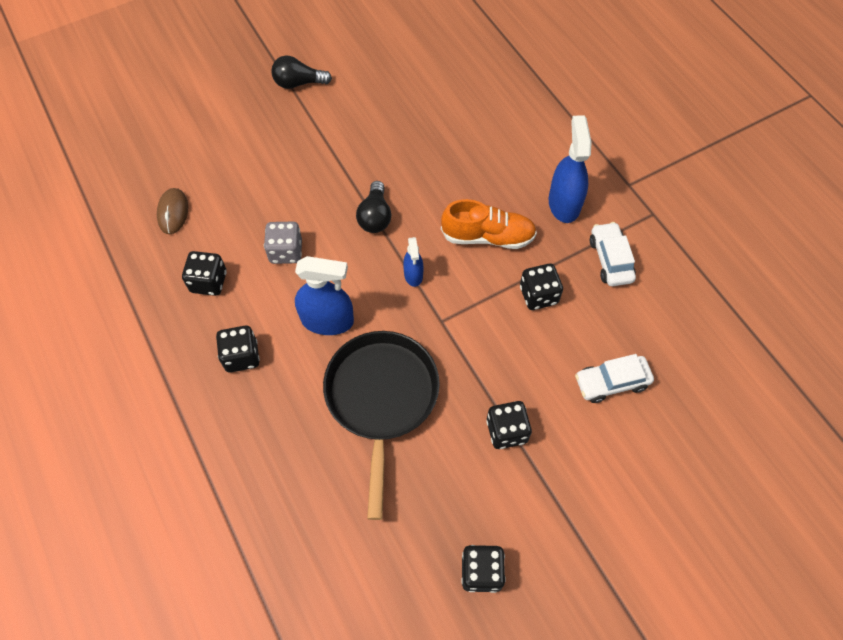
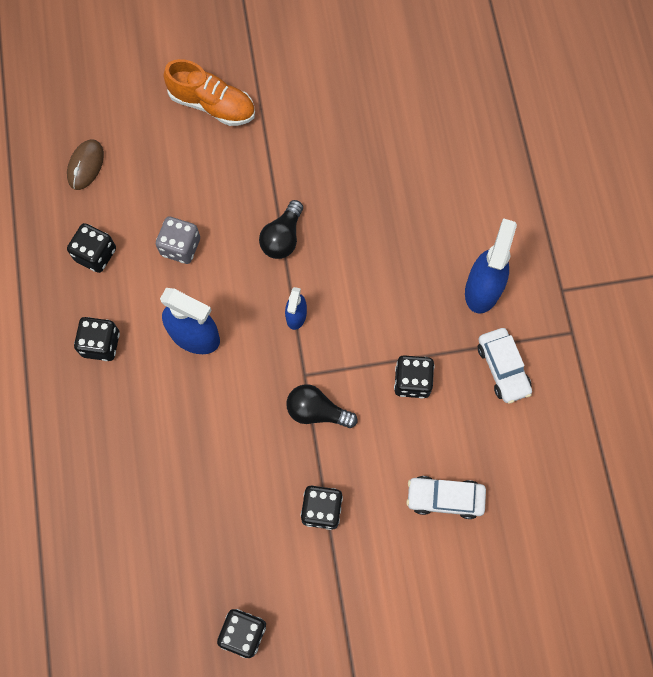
camera: 20 degrees right, 10 degrees up
black light bulb [271,56,332,89] -> black light bulb moved to [286,384,357,428]
black pan [323,331,440,520] -> none
orange shoe [441,199,537,249] -> orange shoe moved to [164,59,255,126]
white car [590,222,636,286] -> white car turned 150 degrees clockwise [478,328,532,404]

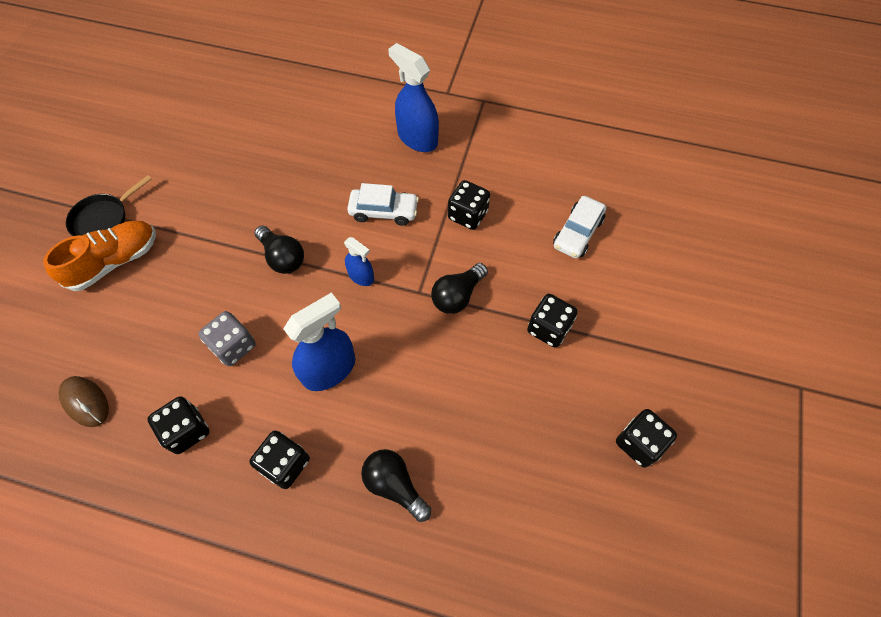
camera: 65 degrees left, 10 degrees down
white car [478,328,532,404] -> white car moved to [347,183,419,226]
none -> black pan [66,175,152,236]
none -> black light bulb [361,449,431,522]

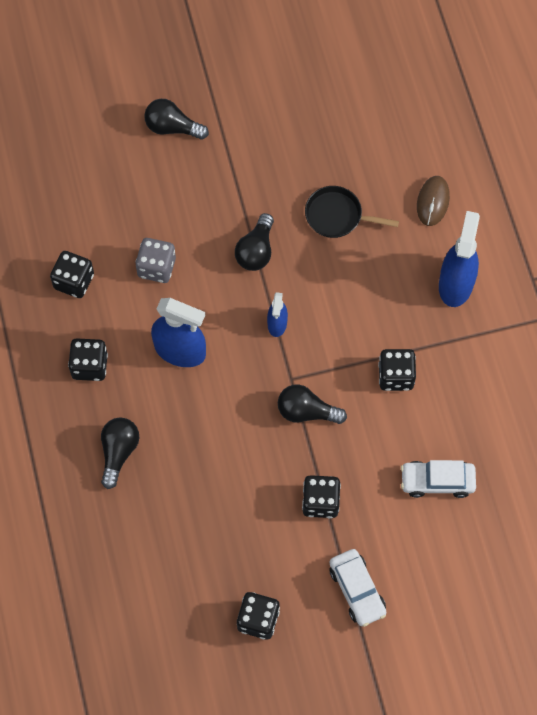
camera: 60 degrees right, 5 degrees up
orange shoe [43,221,156,291] -> black light bulb [144,99,209,140]
brown mouse [59,376,109,427] -> brown mouse moved to [417,176,450,226]
black pan [66,175,152,236] -> black pan moved to [305,186,399,238]
white car [347,183,419,226] -> white car moved to [329,549,386,627]

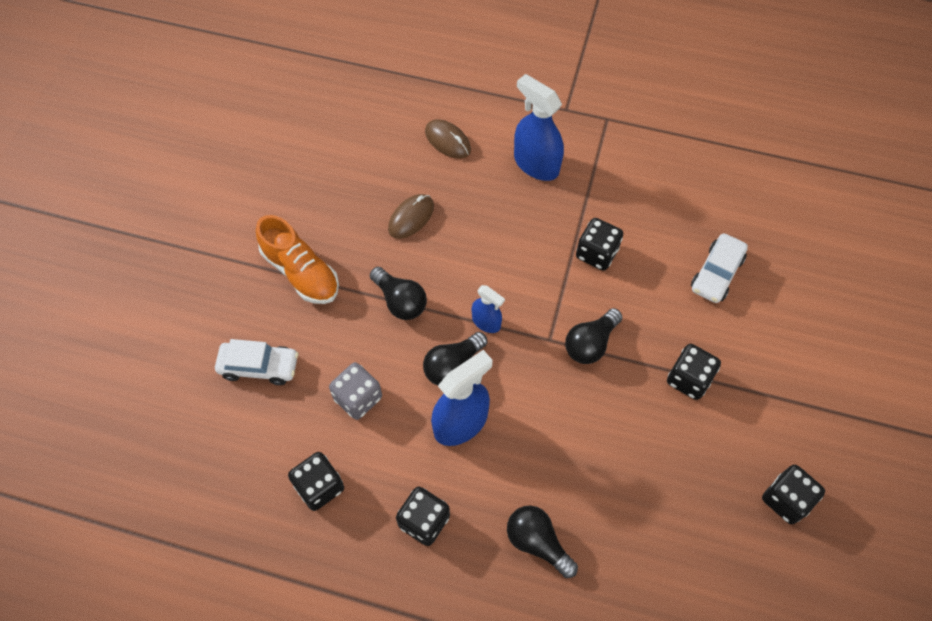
camera: 60 degrees left, 5 degrees down
black light bulb [144,99,209,140] -> black light bulb moved to [423,332,487,386]
black pan [305,186,399,238] -> brown mouse [388,194,434,239]
white car [329,549,386,627] -> white car moved to [215,339,298,385]
none -> orange shoe [256,215,339,304]

